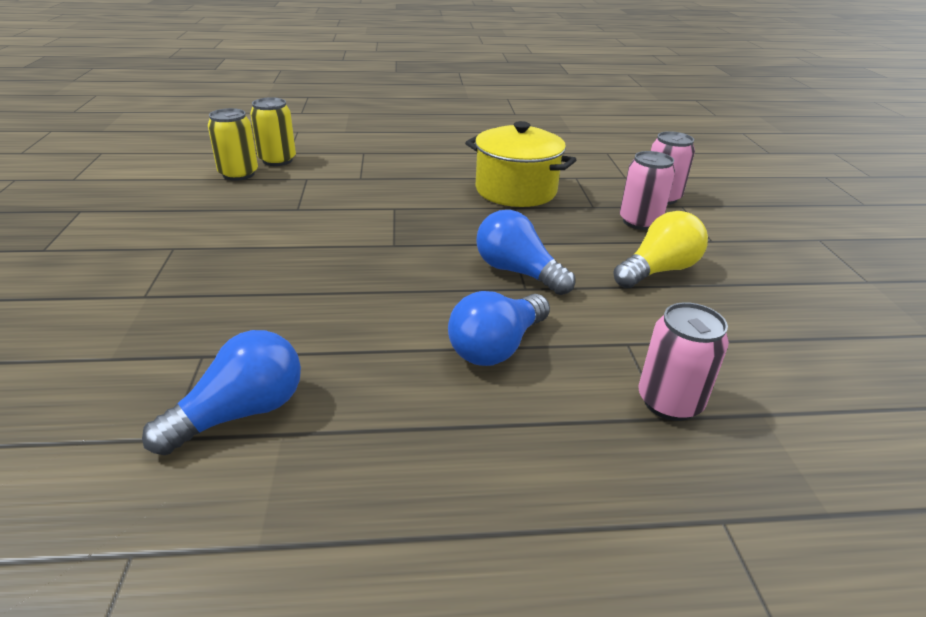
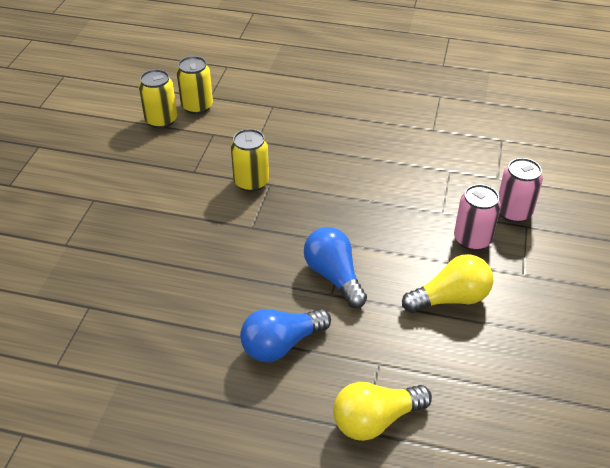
camera: 20 degrees right, 10 degrees up
blue light bulb [142,330,301,455] -> none
yellow pot [465,121,576,207] -> none
pink can [639,302,729,421] -> yellow light bulb [333,382,432,441]
none -> yellow can [231,129,269,192]

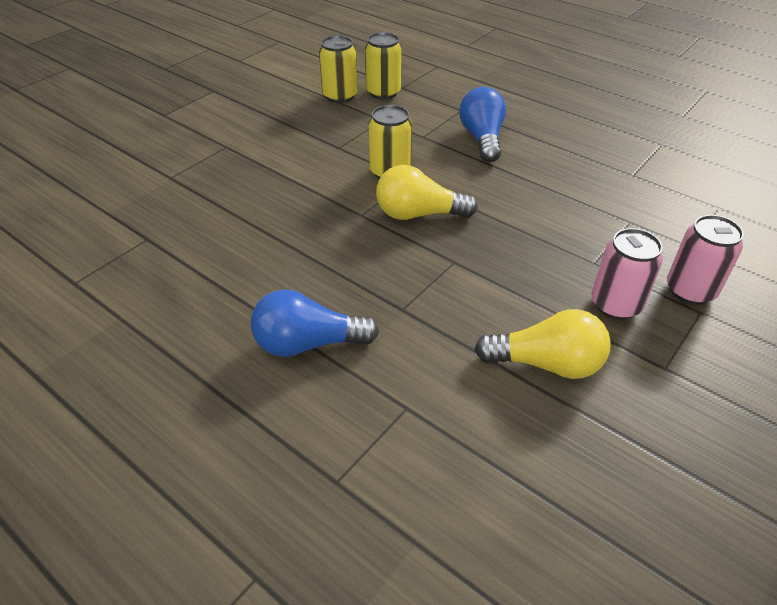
camera: 25 degrees right, 0 degrees up
blue light bulb [304,227,367,308] -> blue light bulb moved to [459,87,506,162]
yellow light bulb [333,382,432,441] -> yellow light bulb moved to [376,165,478,220]

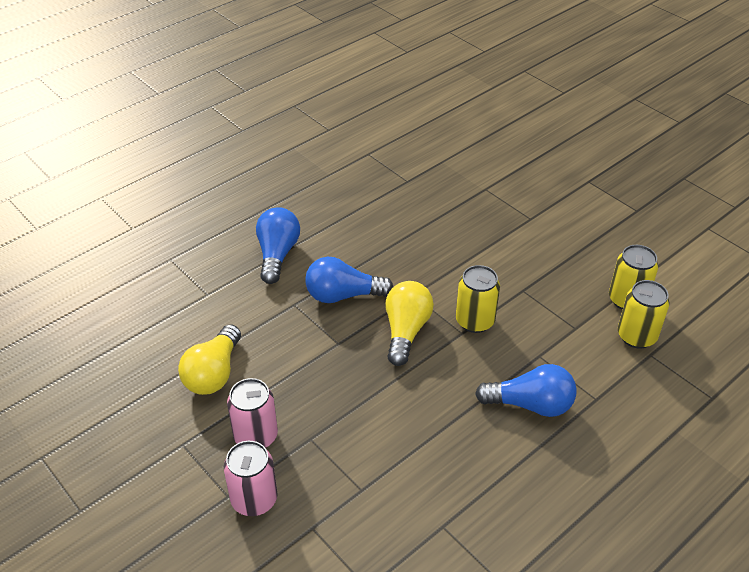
camera: 100 degrees right, 0 degrees up
none -> blue light bulb [305,257,393,303]

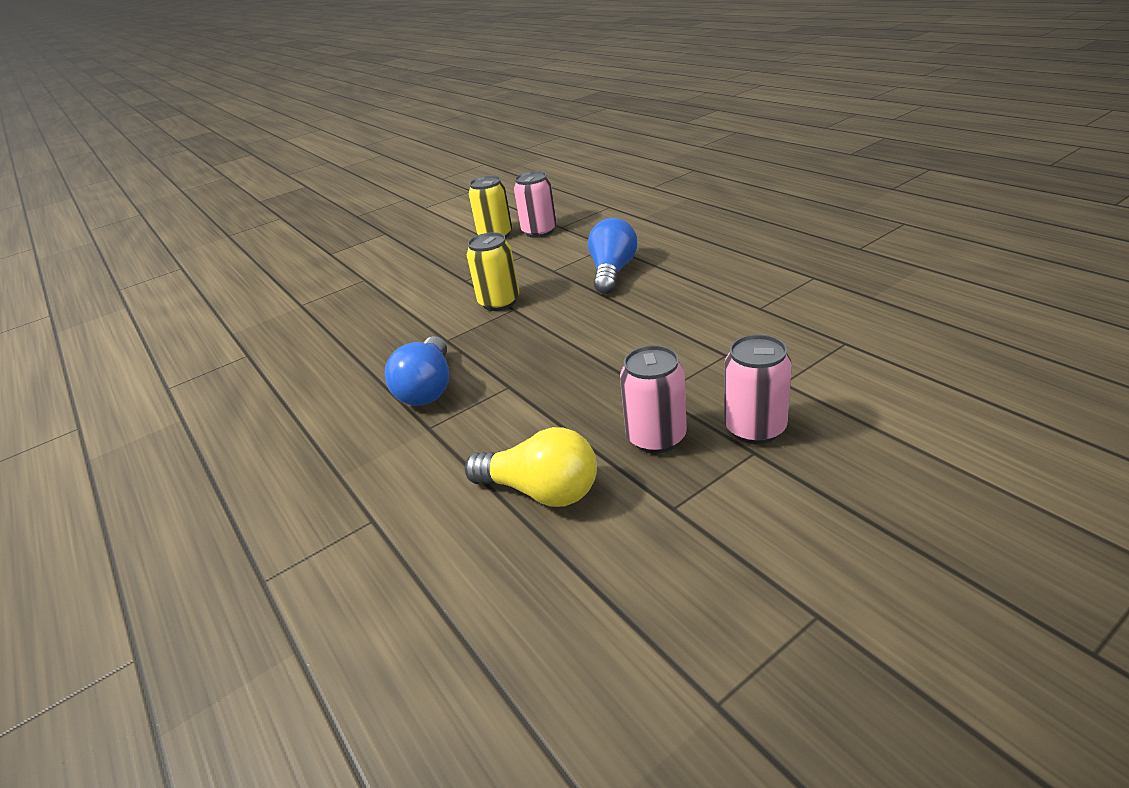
camera: 80 degrees left, 10 degrees down
blue light bulb [256,207,300,284] -> none
yellow light bulb [385,281,434,366] -> none
yellow can [618,280,670,348] -> pink can [514,171,557,238]

